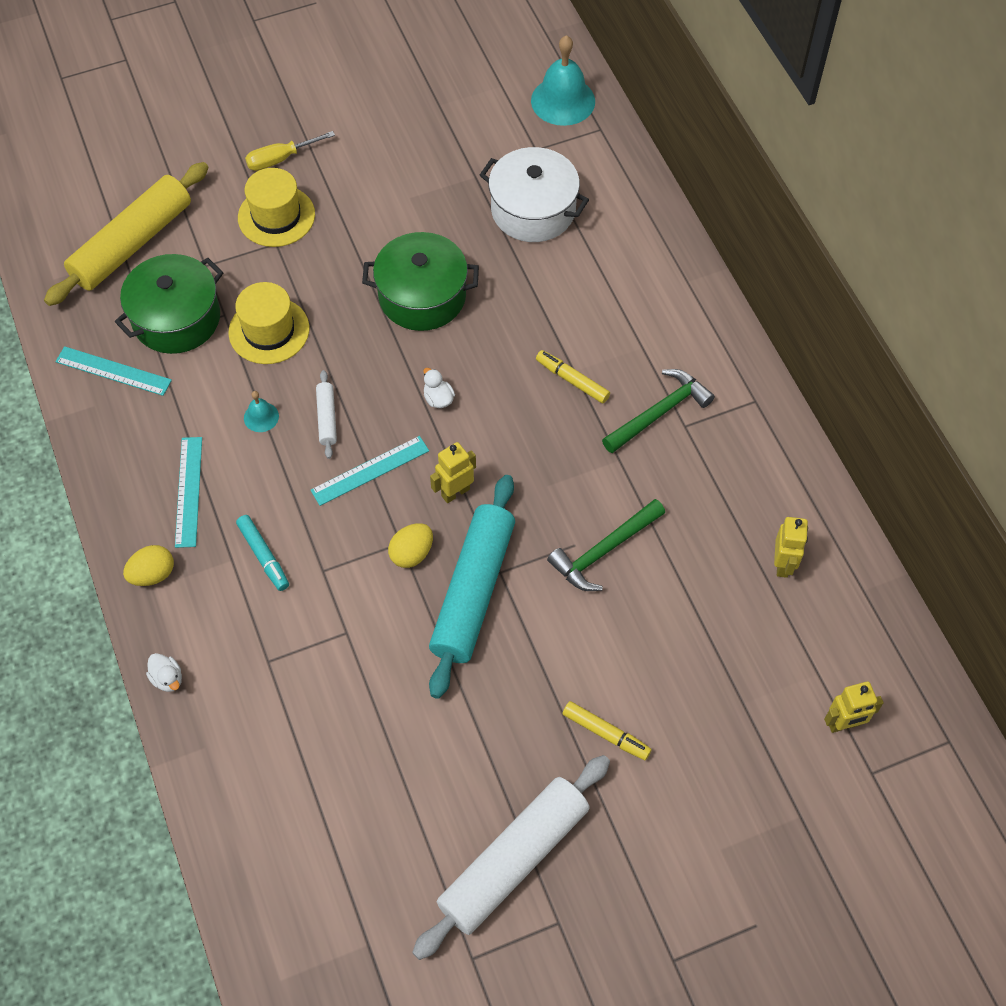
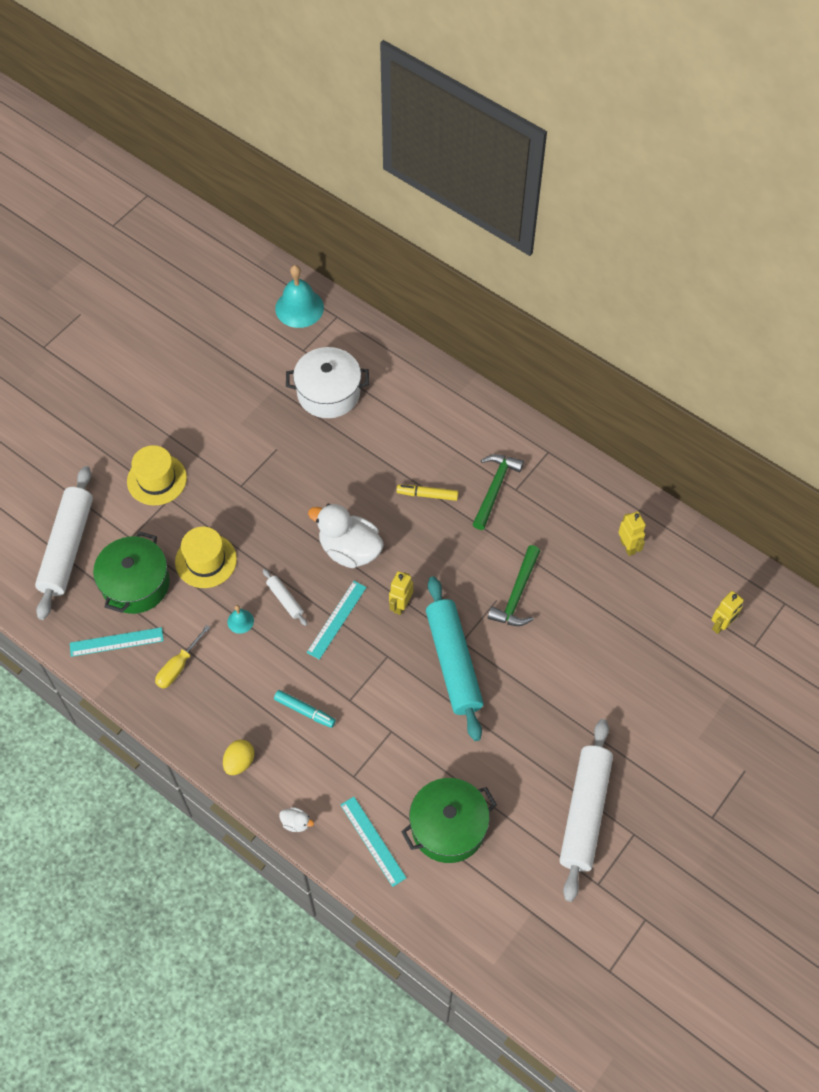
camera: 30 degrees left, 0 degrees up
yellow rolling pin [44,162,209,306] -> white rolling pin [35,466,93,620]
turquoise ruler [175,437,202,548] -> turquoise ruler moved to [341,797,406,887]
yellow screwdriver [245,131,335,171] -> yellow screwdriver moved to [155,625,211,689]
green pot [362,232,479,331] -> green pot moved to [401,778,497,863]
yellow egg [388,523,433,568] -> none
white duck [423,368,455,408] -> white duck [308,504,384,568], size x2.43
yellow marker [562,701,652,760] -> none

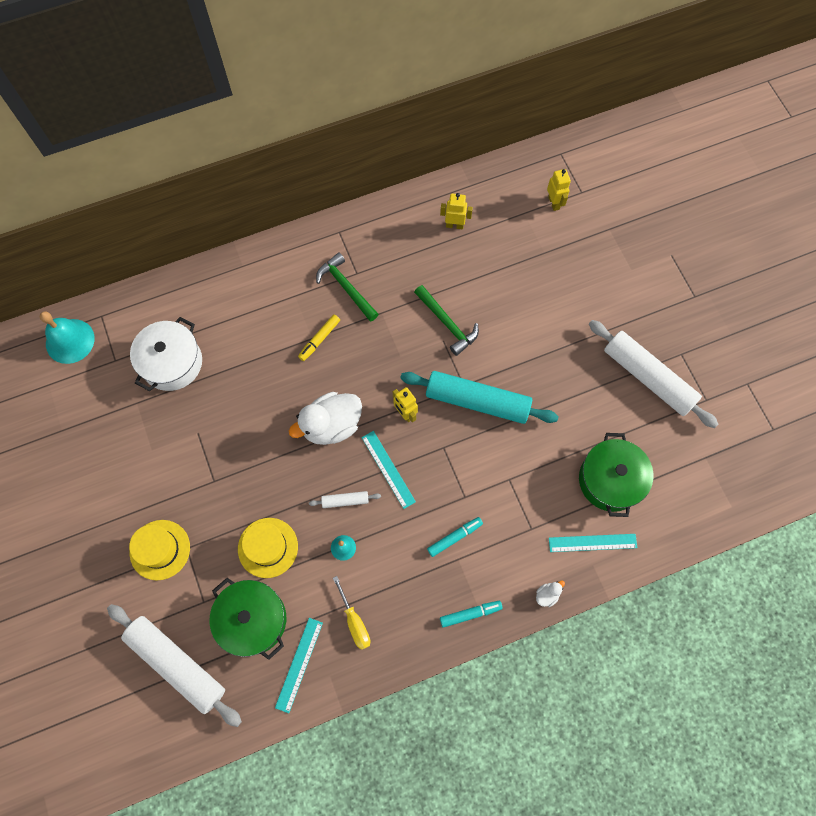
camera: 60 degrees left, 10 degrees up
yellow egg [223,740,254,775] -> turquoise marker [440,601,503,628]

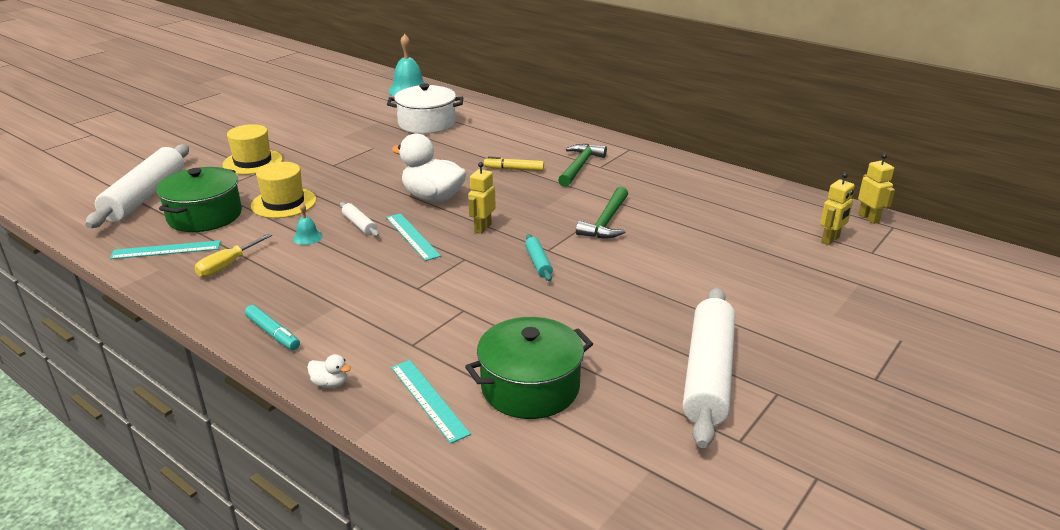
camera: 60 degrees right, 40 degrees down
turquoise ruler [361,431,416,509] -> turquoise ruler turned 60 degrees counterclockwise [386,213,441,261]
turquoise rolling pin [400,371,559,424] -> turquoise rolling pin [525,234,553,281], size x0.43
turquoise marker [427,517,483,557] -> none
yellow robot [440,193,473,229] -> yellow robot moved to [858,153,895,224]

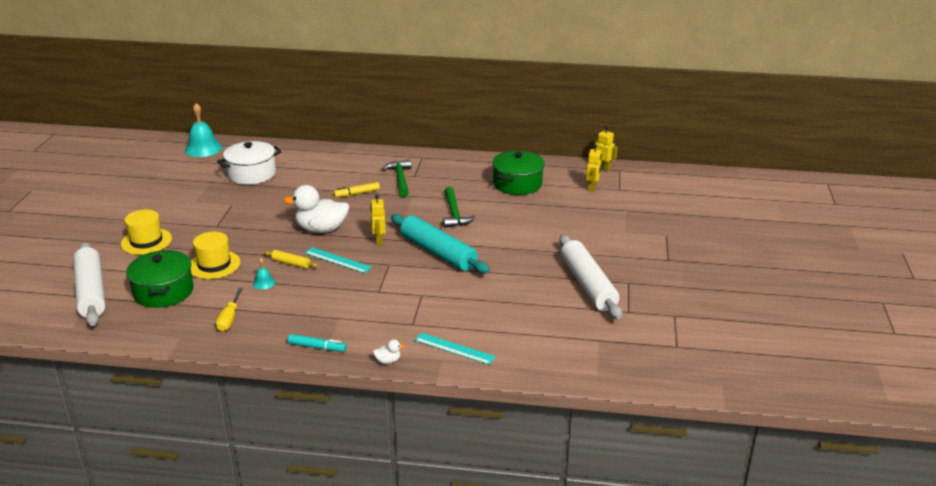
camera: 30 degrees left, 0 degrees up
turquoise ruler [110,240,221,259] -> none
white rolling pin [340,202,379,237] -> yellow rolling pin [264,250,318,269]
green pot [465,317,593,419] -> green pot moved to [492,150,544,195]
turquoise rolling pin [525,234,553,281] -> turquoise rolling pin [391,214,490,274], size x2.31

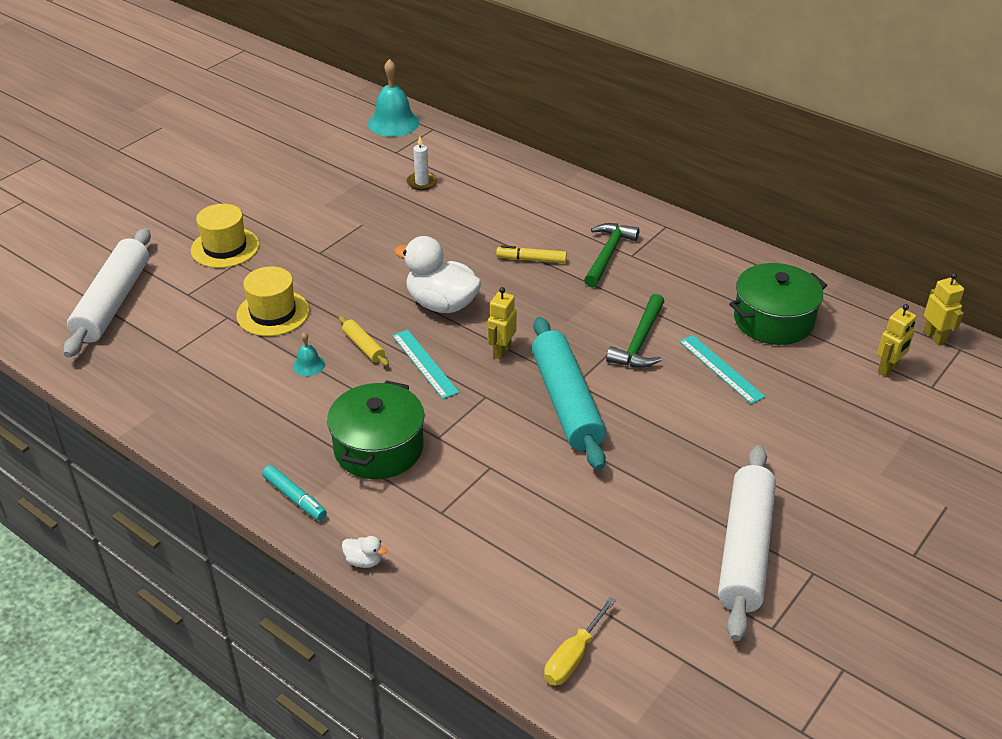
camera: 30 degrees right, 10 degrees up
green pot [126,250,194,308] -> green pot moved to [327,380,424,479]
yellow screwdriver [216,288,243,331] -> yellow screwdriver moved to [544,597,616,685]
white pot [217,141,282,185] -> white candle [406,136,438,190]
turquoise ruler [415,333,496,365] -> turquoise ruler moved to [679,335,765,404]

